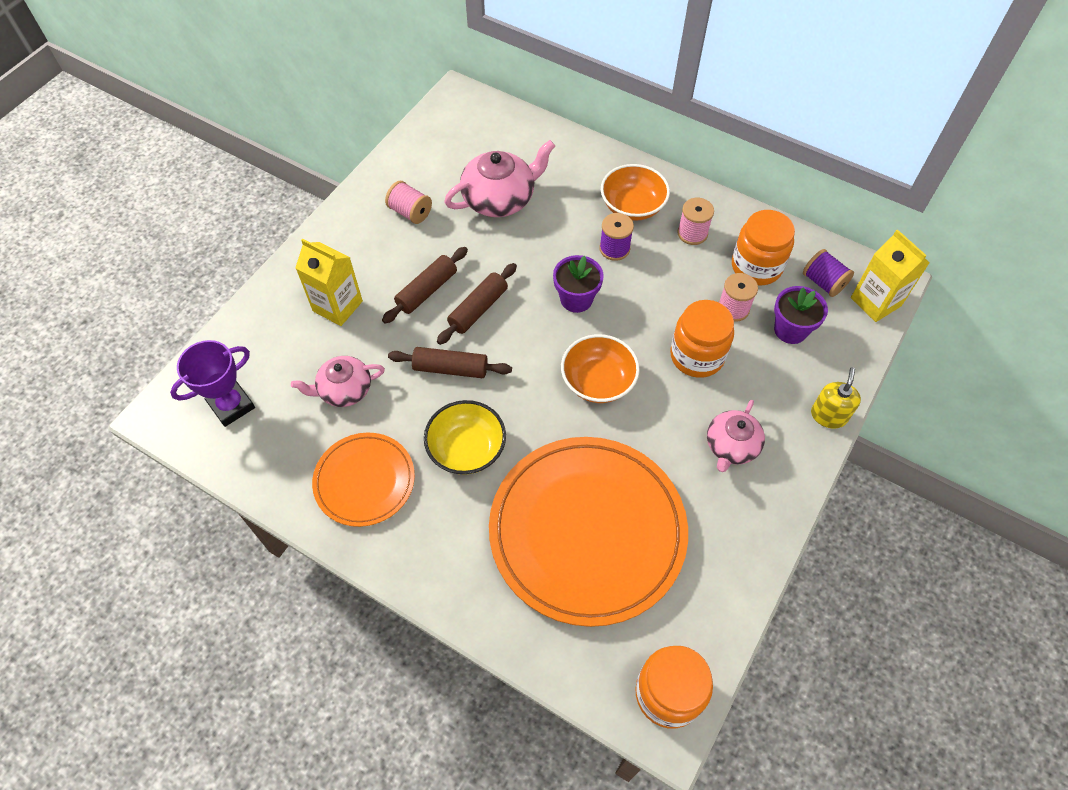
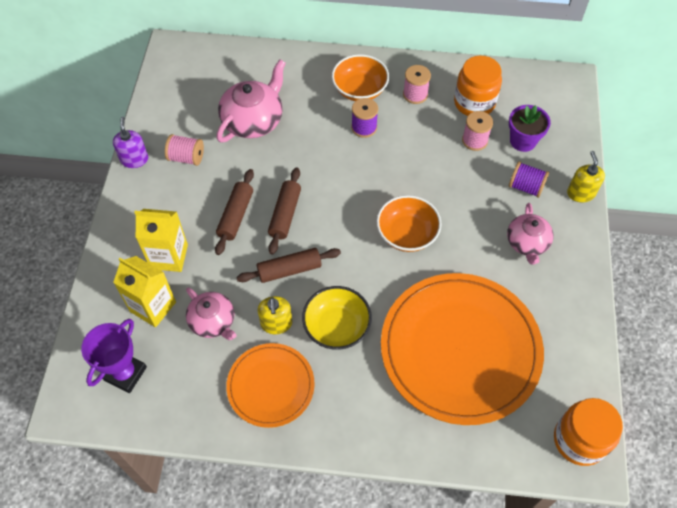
camera: 25 degrees left, 0 degrees up
pink teapot [291,356,385,407] -> pink teapot turned 90 degrees counterclockwise [186,287,237,340]
purple flower pot [553,255,604,313] -> none
orange jar [670,300,734,378] -> none
purple spool [803,249,854,297] -> purple spool moved to [509,161,549,198]
yellow carton [851,229,930,322] -> yellow carton moved to [113,256,176,327]
none -> purple soap dispenser [113,116,148,168]
none -> yellow soap dispenser [258,296,292,334]

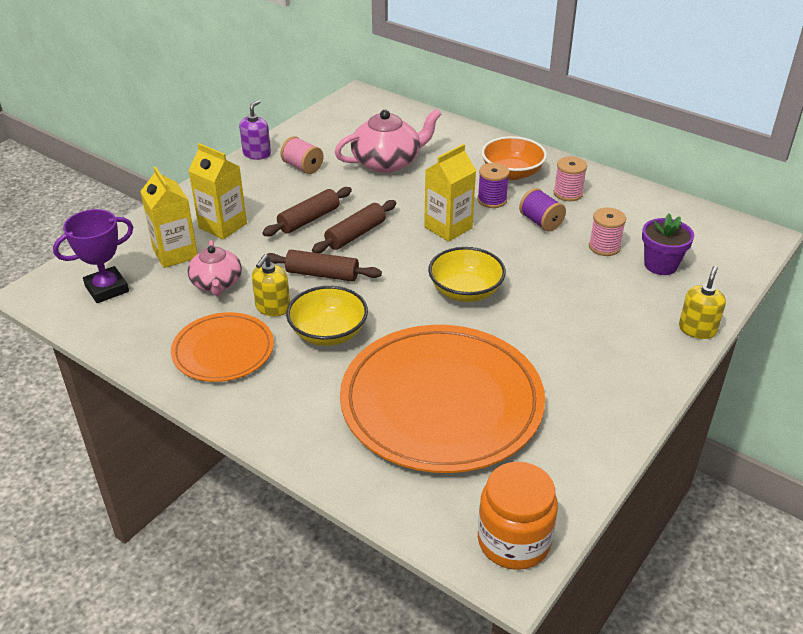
camera: 30 degrees right, 20 degrees down
orange bowl [376,195,442,252] -> yellow bowl [428,247,506,302]
orange jar [454,56,502,116] -> none
pink teapot [507,203,554,265] -> none
purple spool [509,161,549,198] -> purple spool moved to [519,188,566,232]
none -> yellow carton [424,144,476,242]

